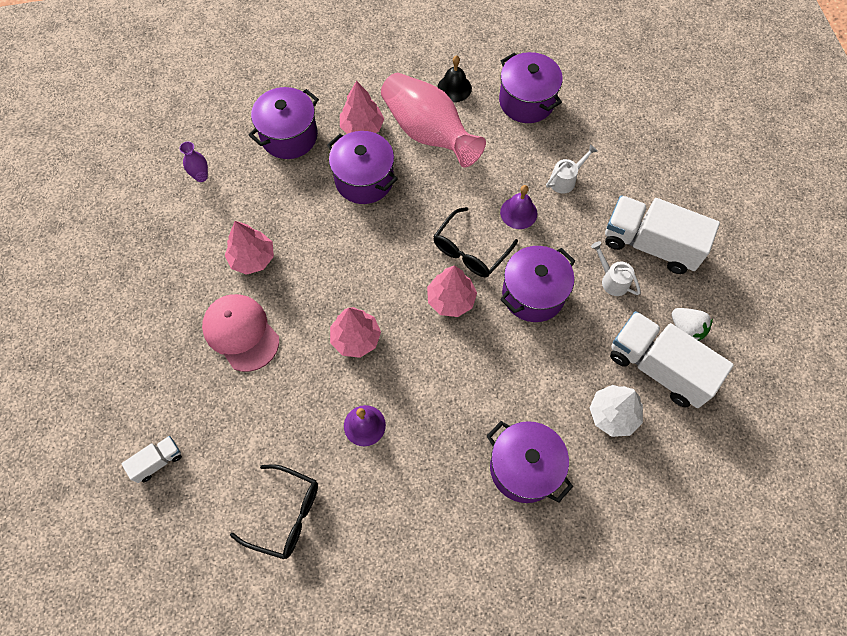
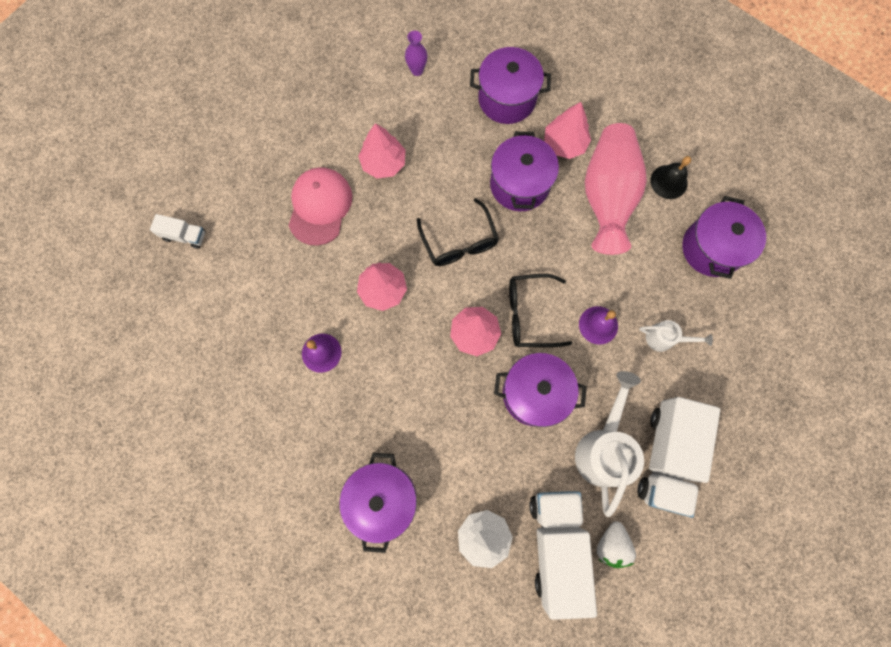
camera: 50 degrees right, 10 degrees up
black glasses [230,464,318,559] -> black glasses moved to [417,198,499,266]
white watering can [591,241,641,296] -> white watering can [575,371,644,517], size x1.90
white truck [605,195,720,274] -> white truck turned 150 degrees counterclockwise [638,397,720,518]

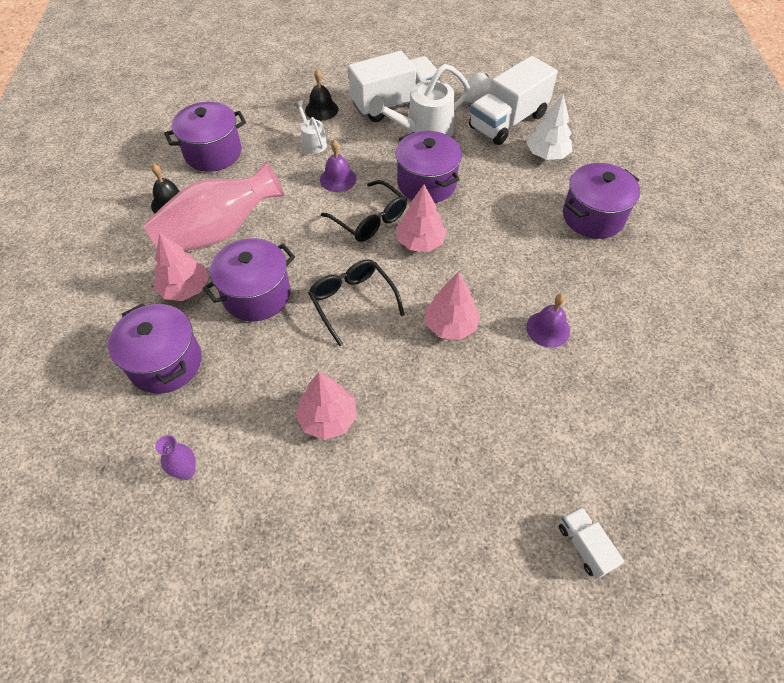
camera: 130 degrees left, 20 degrees down
pink cap [289,167,352,246] -> none
black glasses [417,198,499,266] -> black glasses turned 60 degrees counterclockwise [308,259,405,346]
none -> black bell [305,69,338,121]

